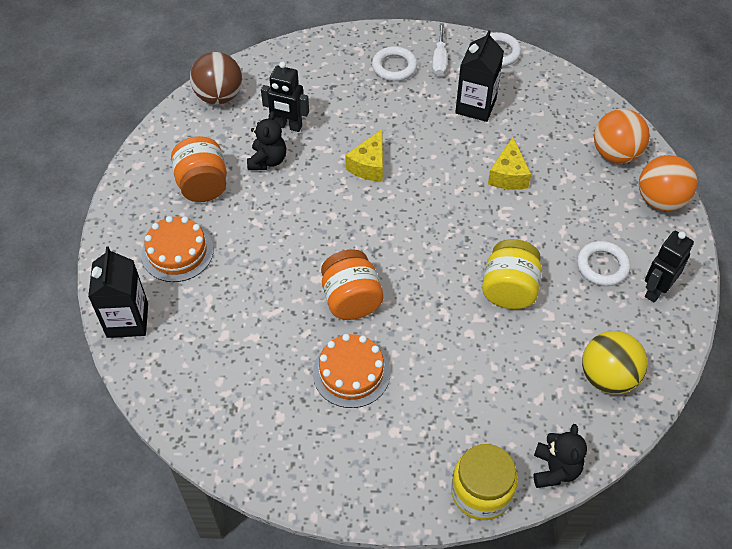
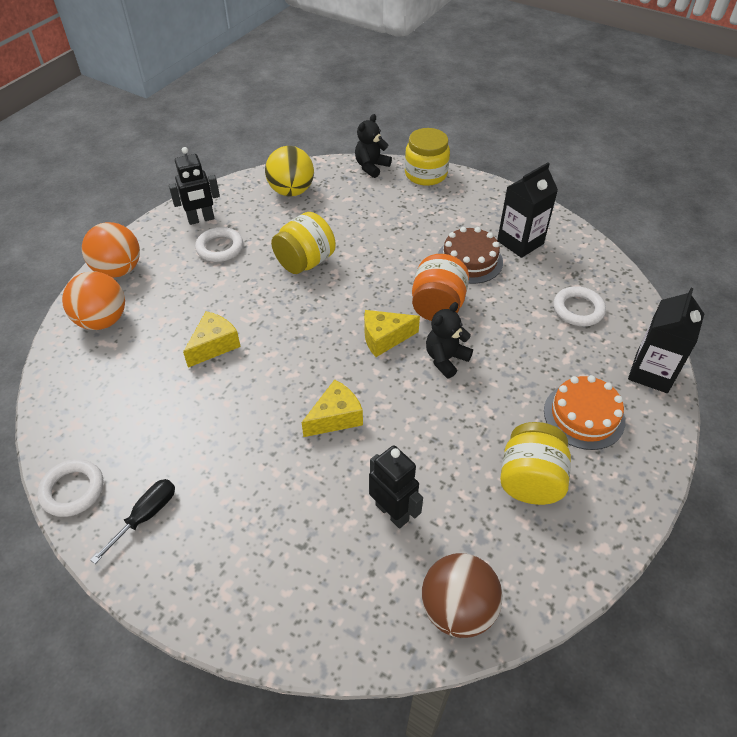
camera: 150 degrees left, 5 degrees down
orange jar [171,136,227,202] -> yellow jar [500,422,571,505]
black teddy bear [247,111,286,170] -> black teddy bear moved to [426,302,473,378]
orange cake [313,334,390,408] -> brown cake [438,227,503,284]
white ring [372,46,417,81] -> white ring moved to [553,286,606,326]
white screwdriver [432,23,447,76] -> black screwdriver [90,479,175,564]
black carton [455,30,504,122] -> black carton moved to [497,162,558,258]
none -> yellow cheese [364,310,420,357]

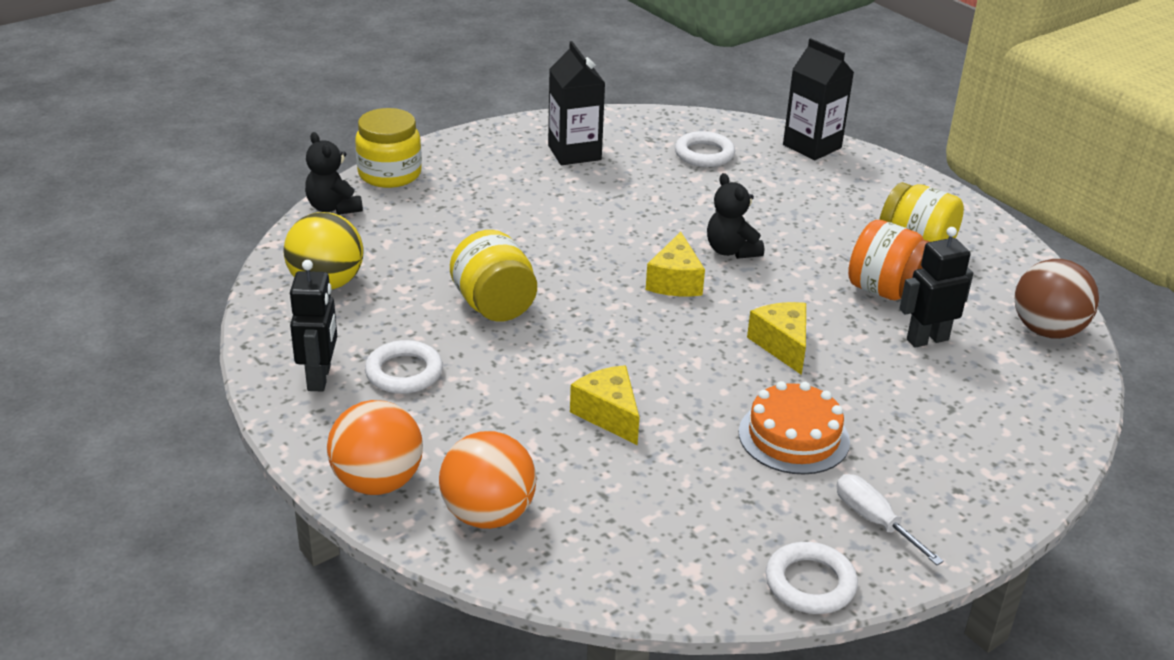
camera: 70 degrees left, 15 degrees down
black screwdriver [90,479,175,564] -> white screwdriver [836,474,944,565]
orange jar [412,254,469,321] -> orange jar moved to [848,220,930,300]
brown cake [438,227,503,284] -> none
orange cake [544,375,625,450] -> orange cake moved to [739,381,850,474]

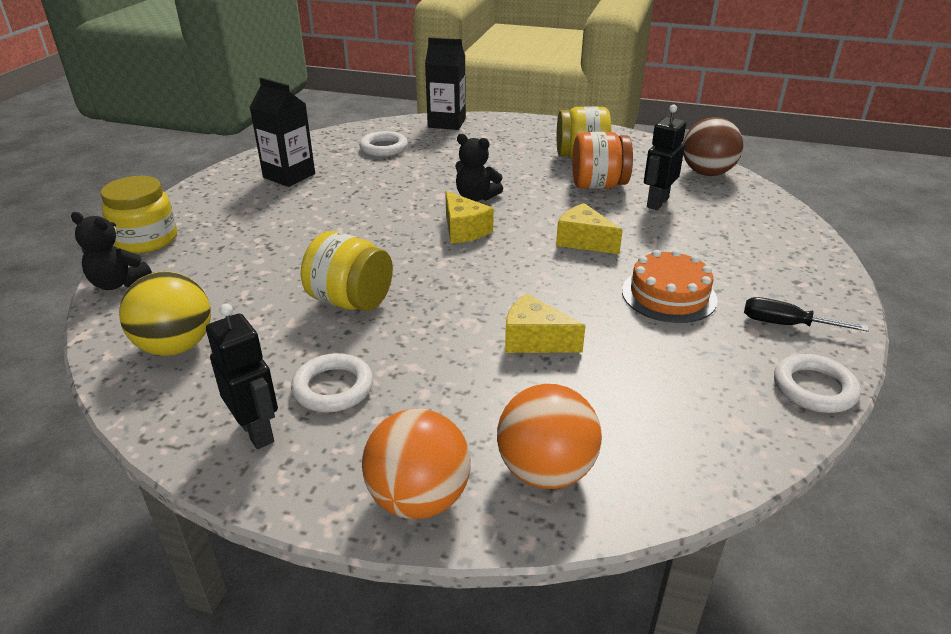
camera: 35 degrees left, 0 degrees up
white screwdriver [836,474,944,565] -> black screwdriver [744,297,869,332]

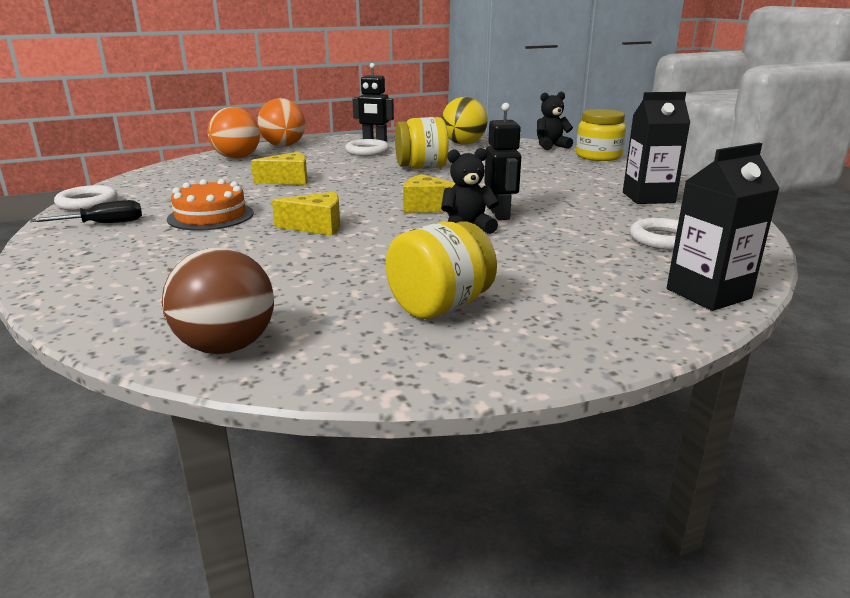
camera: 140 degrees right, 10 degrees down
orange jar [572,132,633,189] -> none
black robot [644,105,686,210] -> black robot moved to [484,103,521,220]

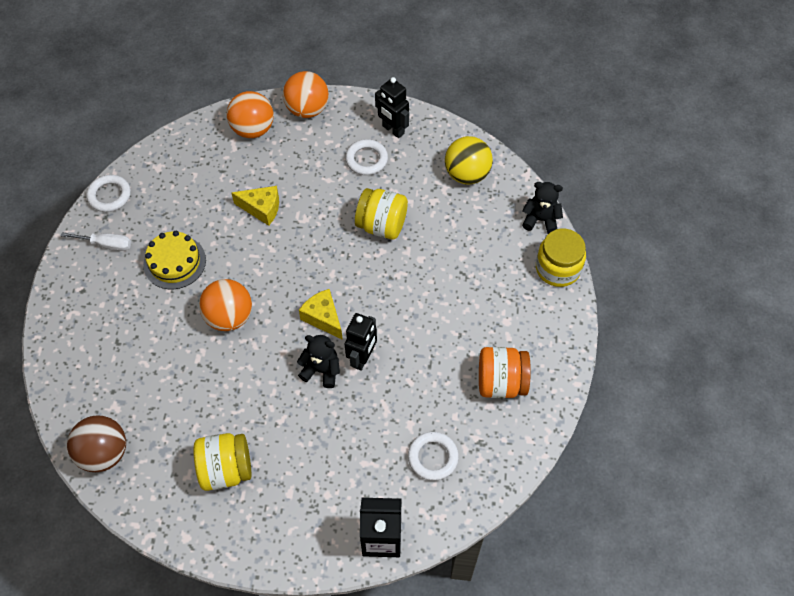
camera: 30 degrees right, 35 degrees up
black screwdriver [30,200,142,223] -> white screwdriver [61,232,131,251]
orange cake [167,179,254,231] -> yellow cake [143,231,206,289]
yellow cheese [272,191,340,236] -> orange ball [199,279,252,331]
black carton [623,92,690,204] -> orange jar [479,347,531,398]

